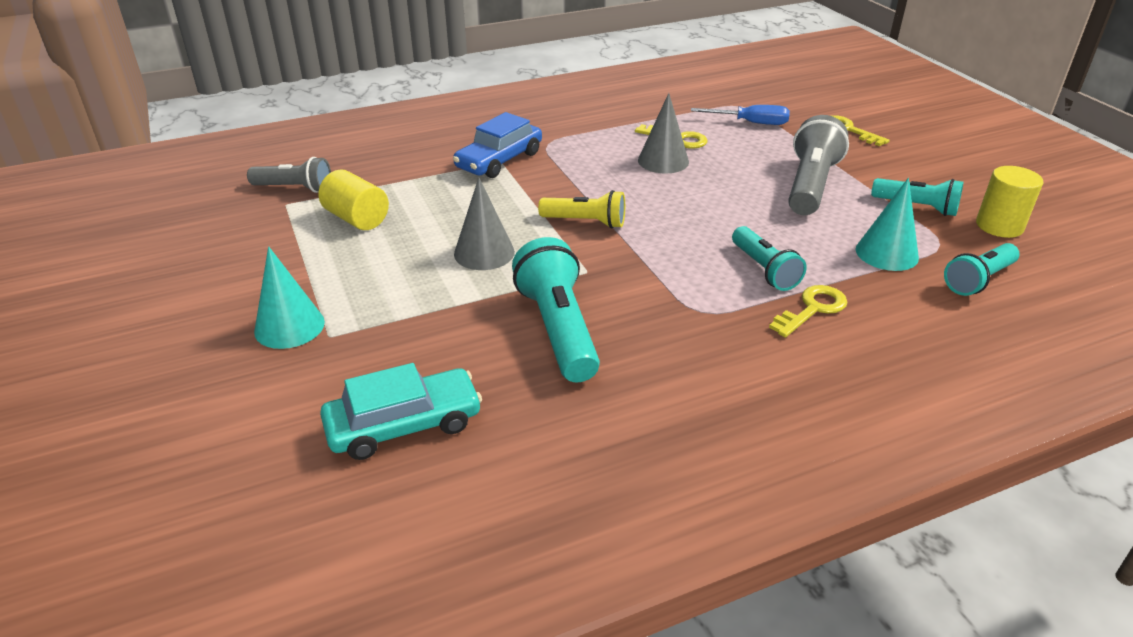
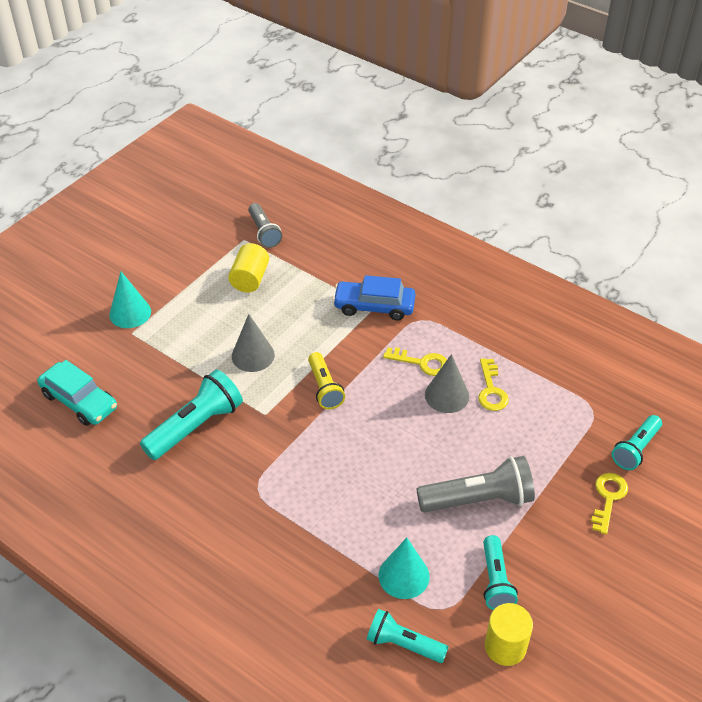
camera: 60 degrees right, 10 degrees up
blue screwdriver [691,105,790,125] -> none
turquoise flashlight [732,226,807,291] -> turquoise flashlight moved to [612,415,662,470]
yellow key [769,285,847,338] -> yellow key moved to [383,347,447,376]

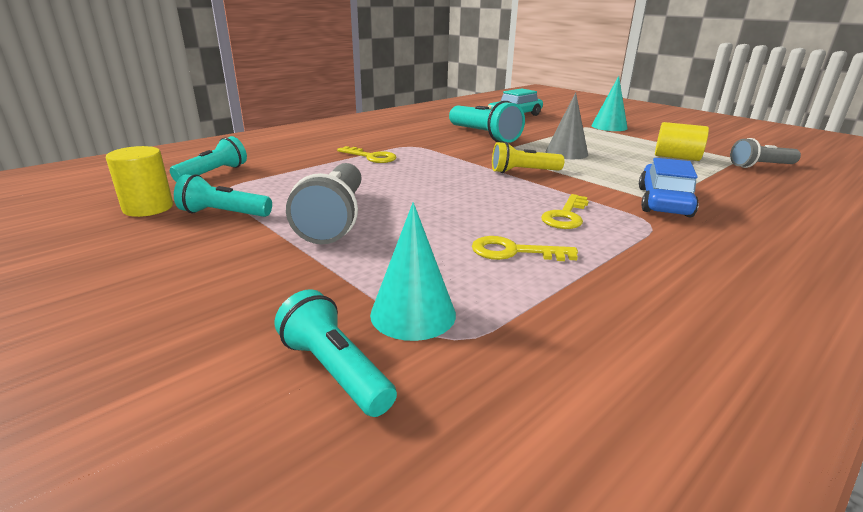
camera: 100 degrees right, 20 degrees down
turquoise cone [378,538,430,599] -> turquoise cone moved to [370,202,456,341]
grey cone [425,354,469,413] -> none
yellow key [591,473,628,534] -> yellow key moved to [337,146,396,163]

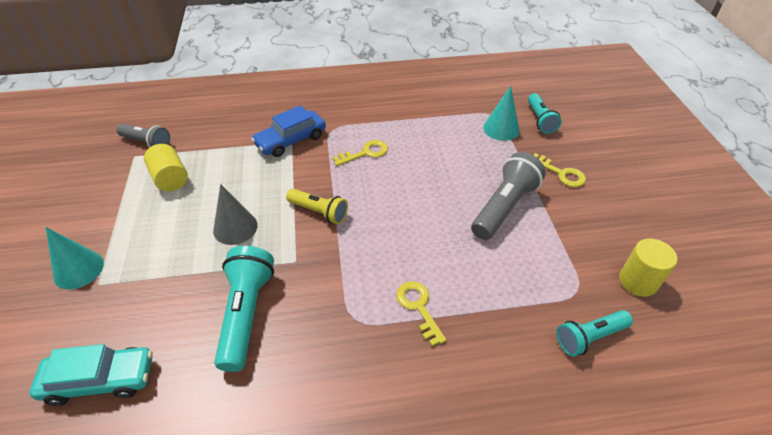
camera: 145 degrees left, 20 degrees up
turquoise flashlight [174,174,272,217] -> none
yellow key [472,236,578,261] -> yellow key moved to [533,153,586,187]

